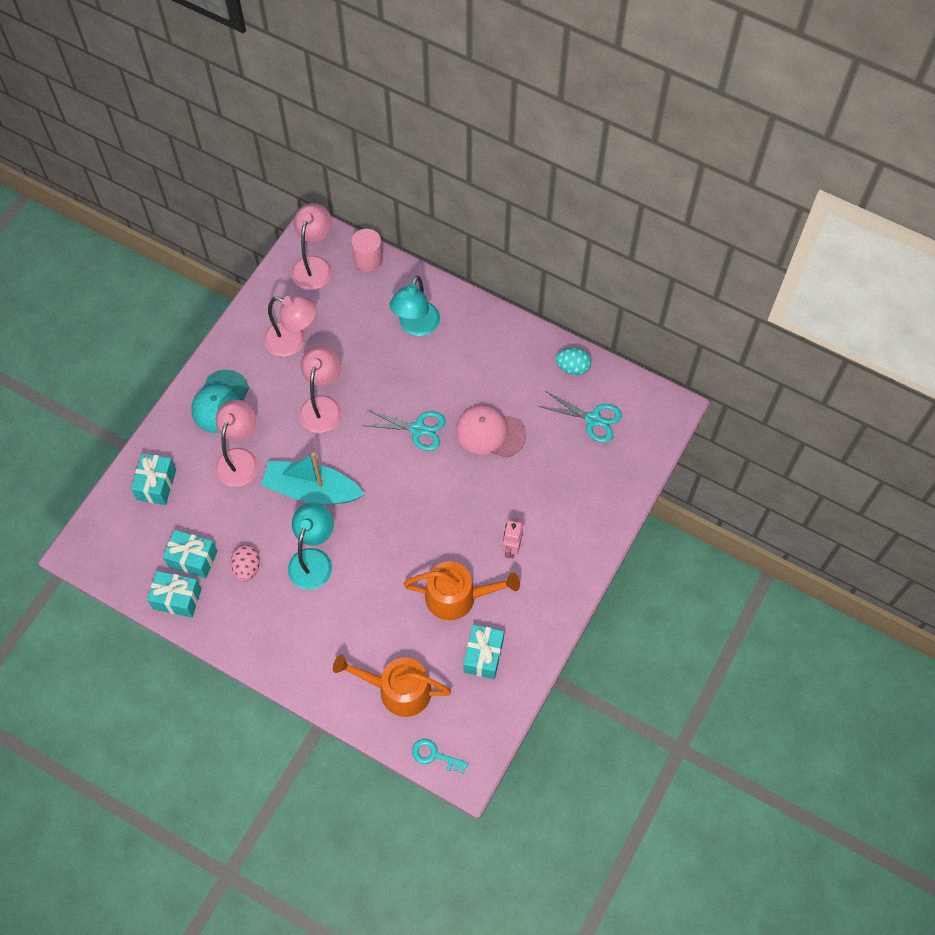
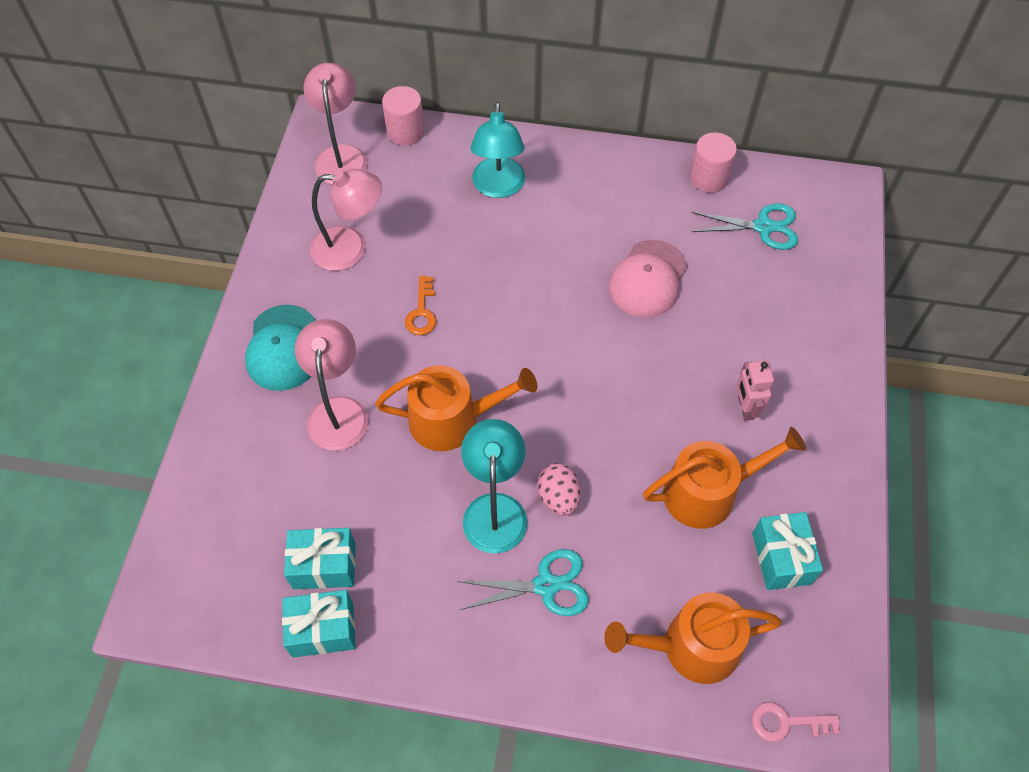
camera: 20 degrees left, 5 degrees down
turquoise gift [131,453,176,505] -> none
pink egg [231,545,260,582] -> pink egg moved to [537,463,581,515]
turquoise boat [261,452,365,504] -> orange watering can [375,365,537,451]
pink lamp [299,345,341,433] -> orange key [405,276,436,335]
turquoise scissors [362,409,446,451] -> turquoise scissors moved to [457,549,589,616]
turquoise key [412,739,468,774] -> pink key [752,702,840,742]
pink cap [456,405,526,458] -> pink cap turned 60 degrees counterclockwise [609,240,688,318]
turquoise egg [556,348,591,375] -> pink cylinder [690,132,737,193]

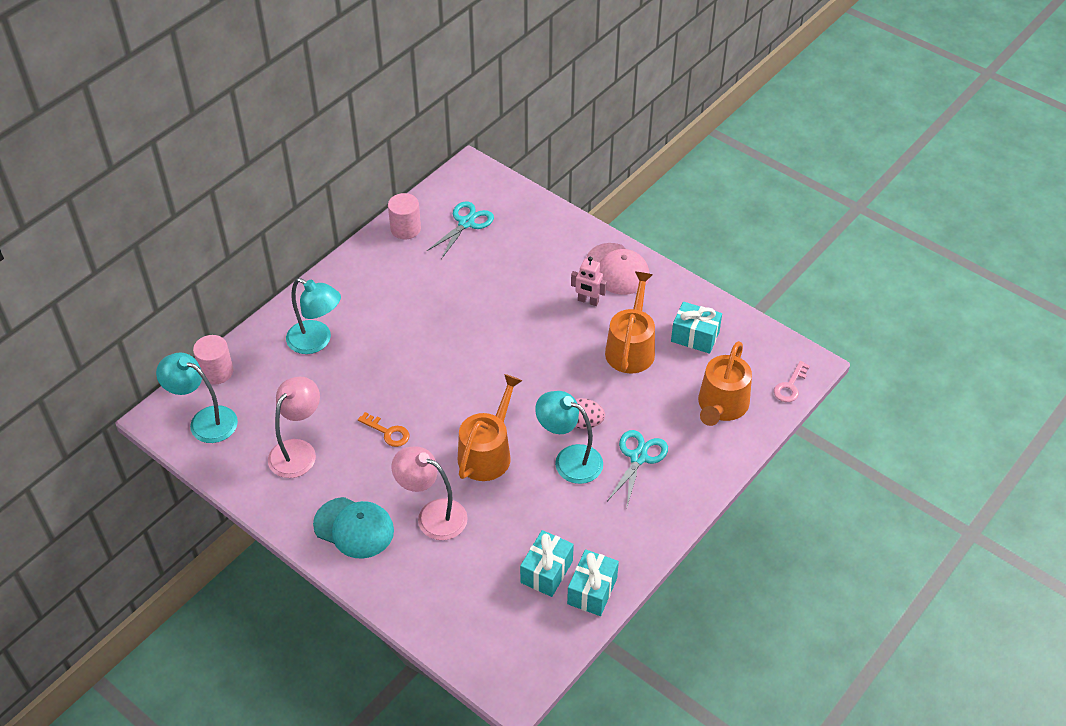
camera: 60 degrees left, 10 degrees down
pink lamp [303,63,368,184] -> turquoise lamp [156,352,238,443]
pink cap [609,240,688,318] -> pink cap moved to [586,243,649,295]

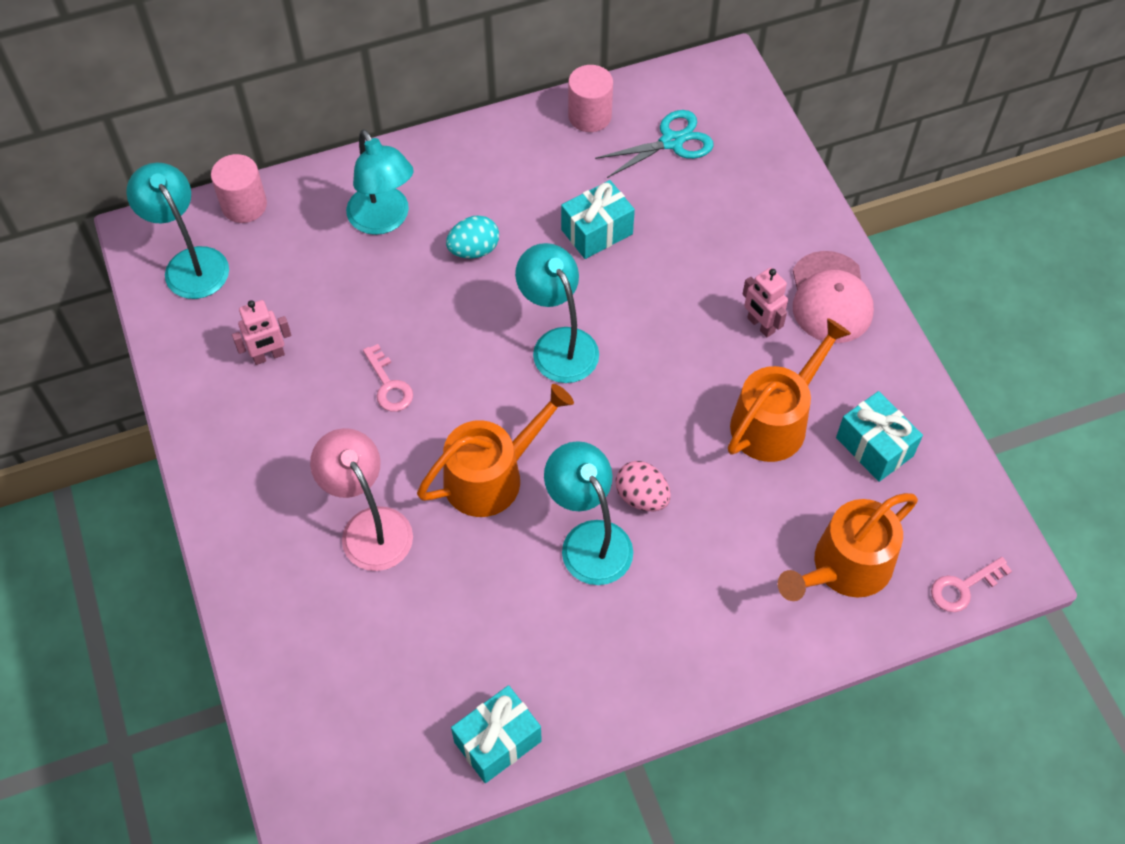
camera: 30 degrees right, 10 degrees up
pink lamp [268,377,320,478] -> pink robot [232,300,291,365]
turquoise cap [313,497,394,559] -> none
orange key [358,412,409,447] -> pink key [363,344,413,412]
turquoise gift [520,530,574,597] -> turquoise gift moved to [561,180,635,259]
turquoise scissors [607,430,668,506] -> none
none -> turquoise egg [446,215,499,259]
none -> turquoise lamp [515,243,599,383]

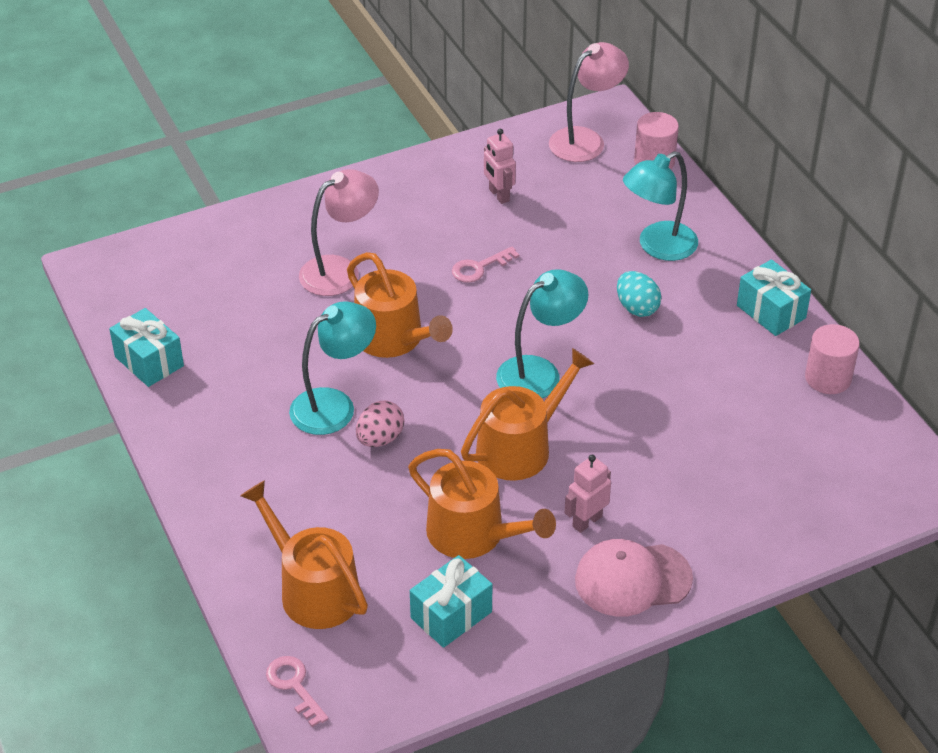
camera: 85 degrees right, 15 degrees down
turquoise lamp [126,162,229,299] -> pink lamp [549,42,629,162]
turquoise gift [561,180,635,259] -> turquoise gift moved to [737,259,811,336]
turquoise scissors [595,110,714,178] -> none
none -> orange watering can [461,348,594,481]

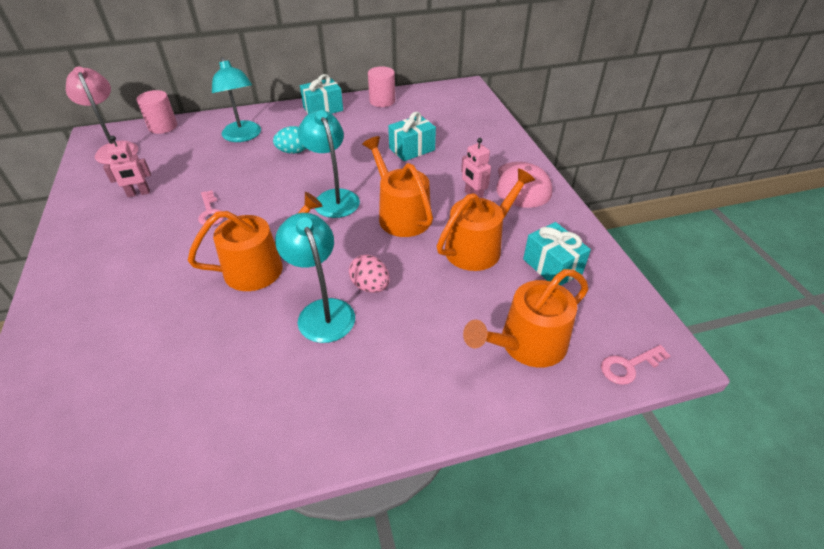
camera: 80 degrees left, 0 degrees up
turquoise gift [109,308,184,387] -> turquoise gift moved to [388,112,436,161]
pink lamp [299,169,379,296] -> none

